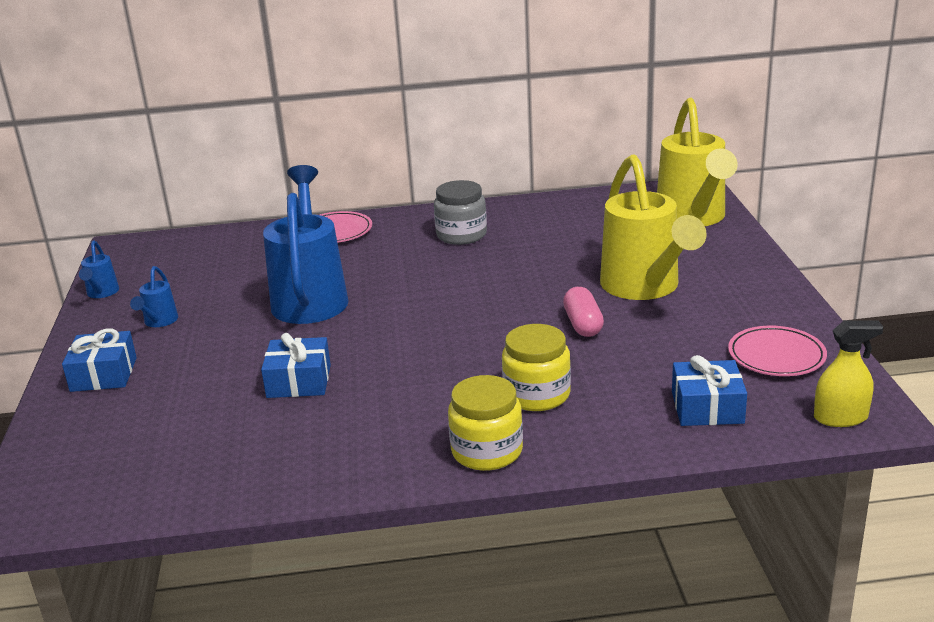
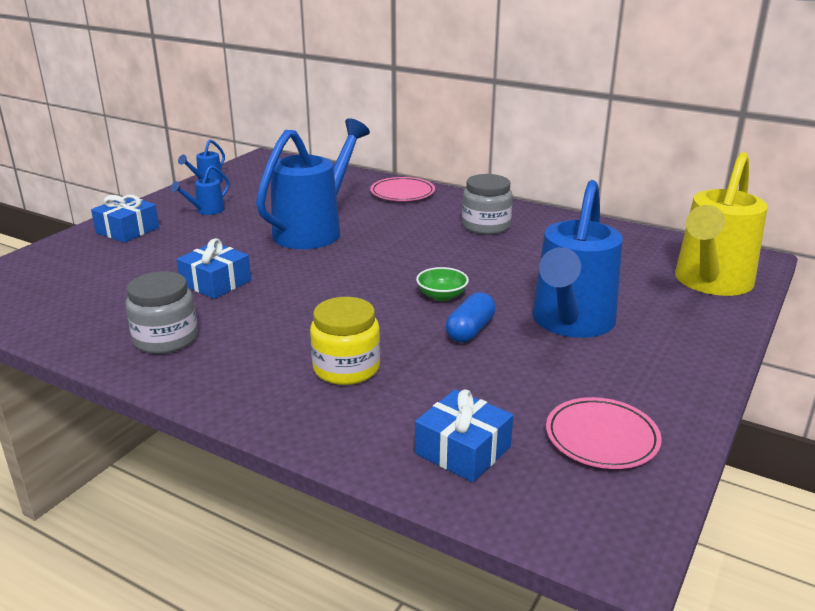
camera: 35 degrees right, 0 degrees up
yellow jar [448,375,523,471] -> none
pink capsule [563,287,604,337] -> blue capsule [446,292,496,343]
yellow watering can [600,154,707,300] -> blue watering can [532,180,623,338]
yellow spray bottle [814,320,883,427] -> none
none -> grey jar [126,271,198,354]
none -> green bowl [416,267,469,301]

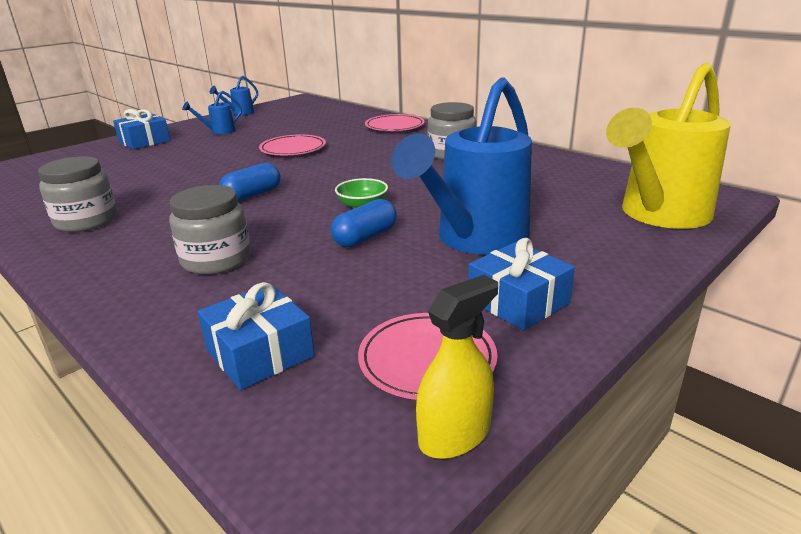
camera: 15 degrees right, 0 degrees up
blue gift [177,238,251,299] -> blue gift moved to [468,238,575,330]
blue watering can [256,118,370,249] -> pink plate [259,134,326,155]
yellow jar [310,297,380,385] -> grey jar [169,185,251,274]
none -> blue capsule [219,163,281,201]
none -> yellow spray bottle [416,275,498,459]

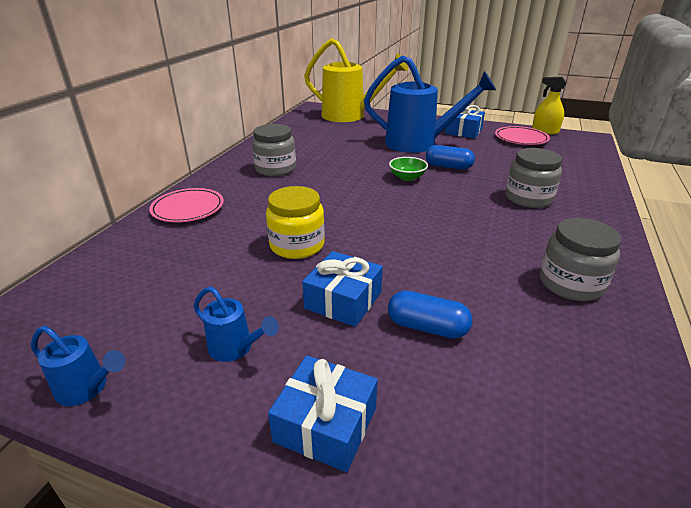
camera: 115 degrees left, 5 degrees up
blue gift [198,282,315,390] -> blue gift moved to [302,251,383,327]
blue capsule [219,163,281,201] -> blue capsule moved to [388,290,472,339]
pink plate [259,134,326,155] -> yellow jar [266,186,325,259]

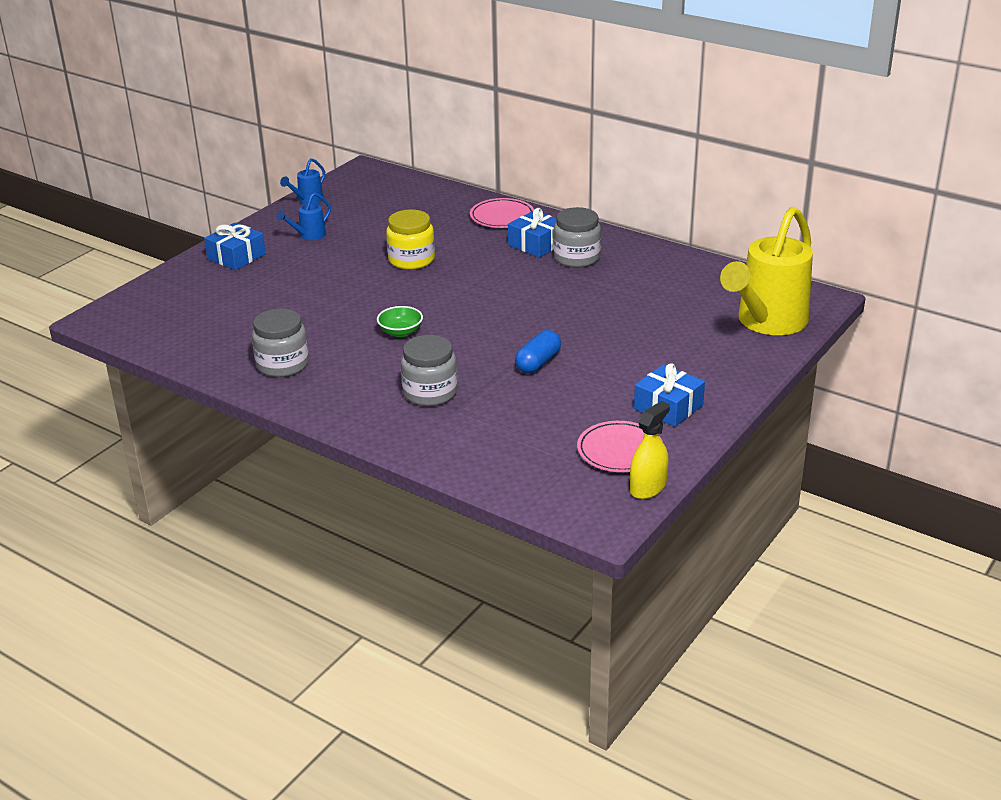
camera: 105 degrees right, 0 degrees up
blue gift [302,251,383,327] -> blue gift moved to [508,208,556,258]
blue watering can [364,55,496,153] -> none
blue capsule [388,290,472,339] -> none
green bowl [389,157,428,181] -> green bowl moved to [377,306,423,337]

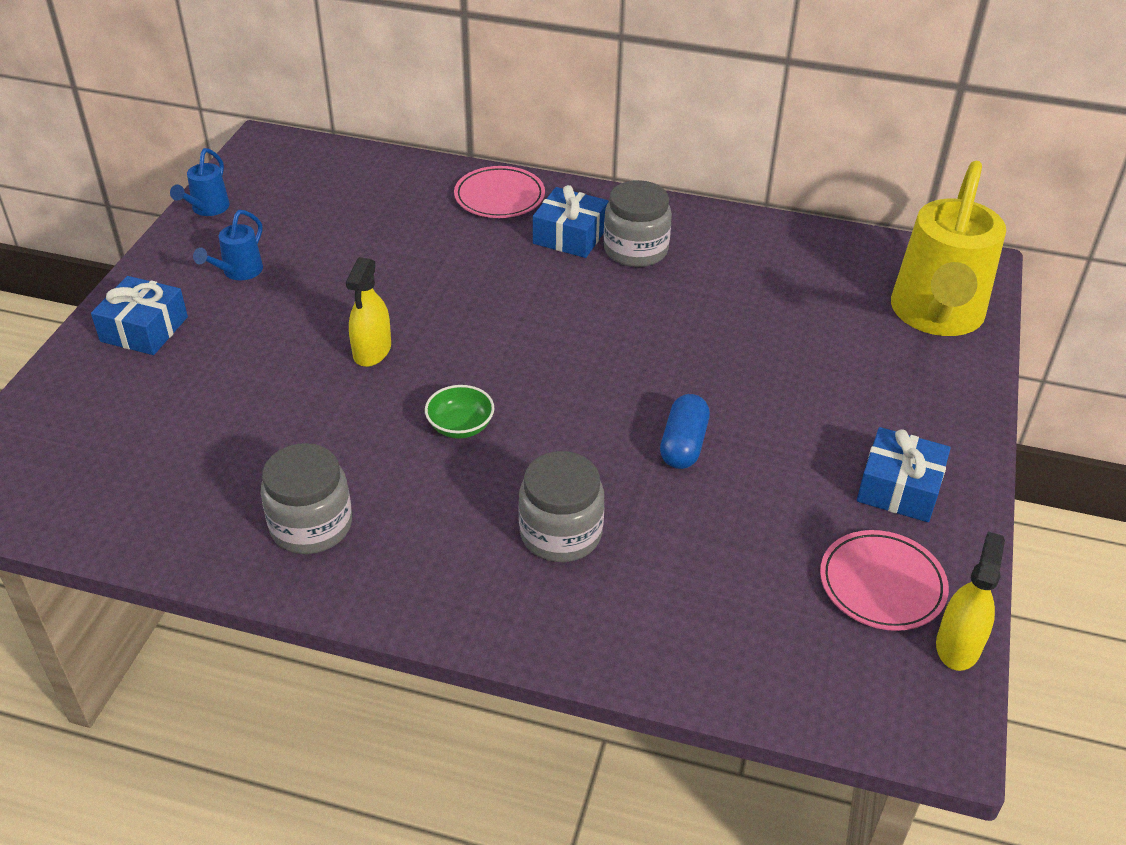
camera: 20 degrees left, 10 degrees up
yellow jar [386,210,435,270] -> none
none -> yellow spray bottle [346,257,391,367]

